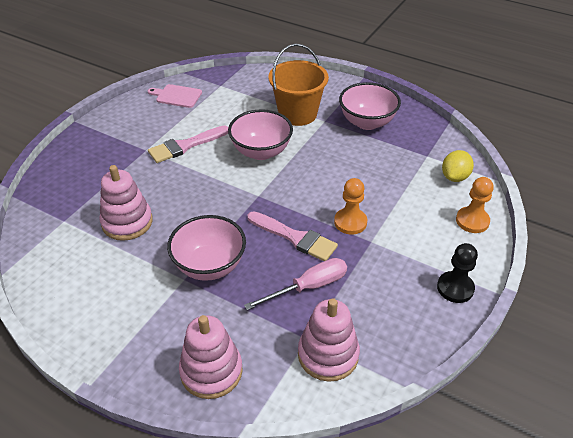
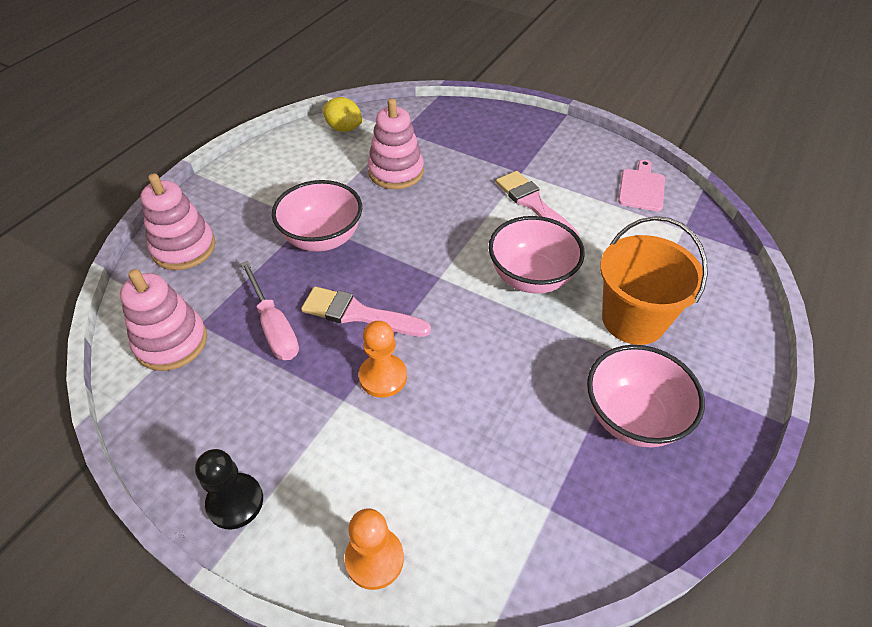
camera: 90 degrees right, 5 degrees up
pink brush [248,211,338,261] -> pink brush turned 75 degrees clockwise [301,286,431,337]
yellow lemon [442,150,474,182] -> yellow lemon moved to [323,97,363,132]

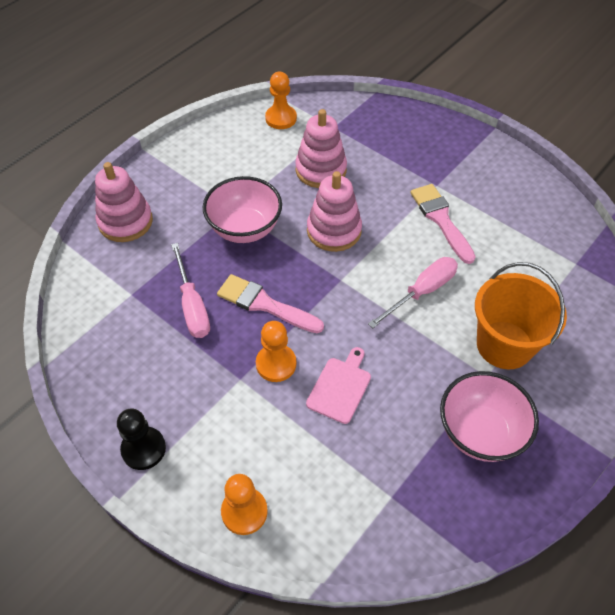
camera: 10 degrees right, 5 degrees up
pink stacking toy [120,269,207,371] -> pink stacking toy moved to [307,171,362,252]
yellow lemon [323,97,363,132] -> orange pawn [265,72,297,129]
pink bowl [489,216,585,294] -> pink screwdriver [368,257,458,328]
pink cutting board [618,160,665,211] -> pink cutting board moved to [306,347,371,424]

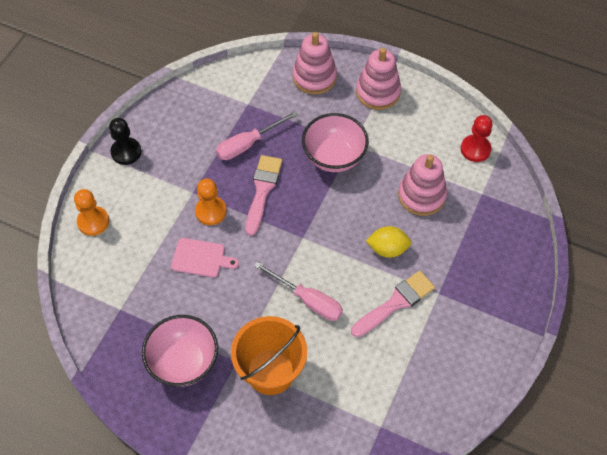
camera: 75 degrees right, 5 degrees up
orange pawn [265,72,297,129] -> red pawn [461,115,493,162]
pink stacking toy [307,171,362,252] -> pink stacking toy moved to [356,48,401,110]
none -> yellow lemon [366,226,411,258]

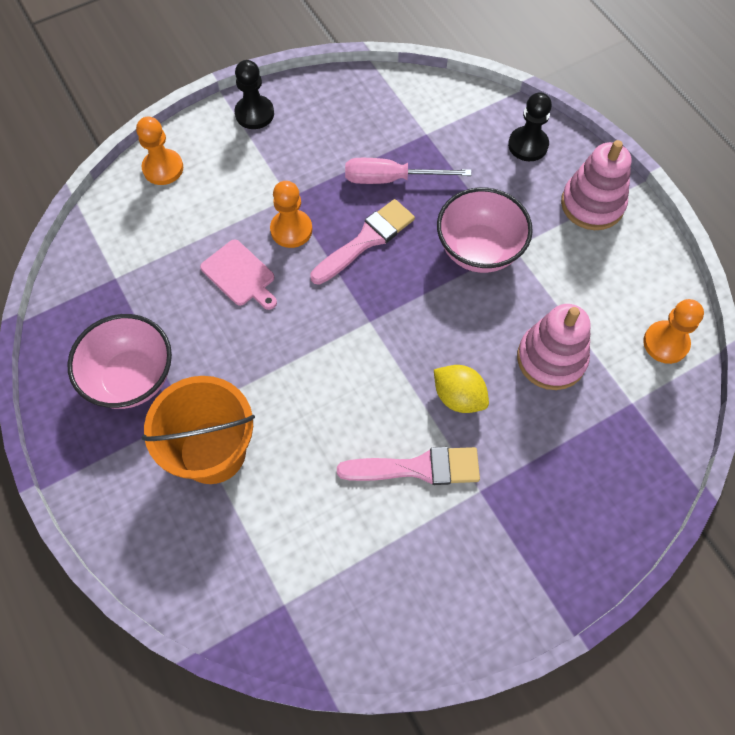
camera: 35 degrees right, 5 degrees up
pink screwdriver [254,262,343,321] -> none
pink stacking toy [293,32,337,94] -> black pawn [508,92,552,161]
red pawn [461,115,493,162] -> orange pawn [643,299,704,364]

